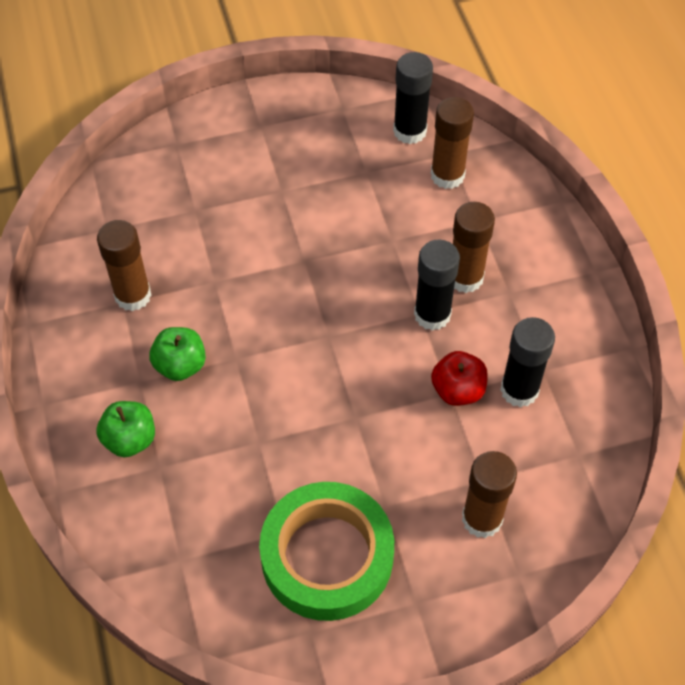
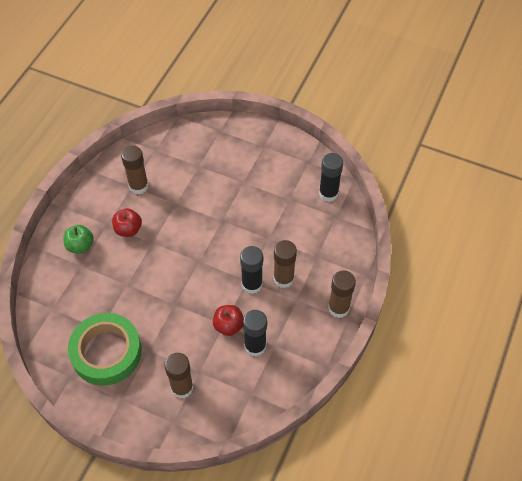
camera: 40 degrees right, 0 degrees up
green apple [149,327,206,381] -> red apple [112,208,142,237]
brown glue stick [431,97,474,189] -> brown glue stick moved to [328,270,356,318]

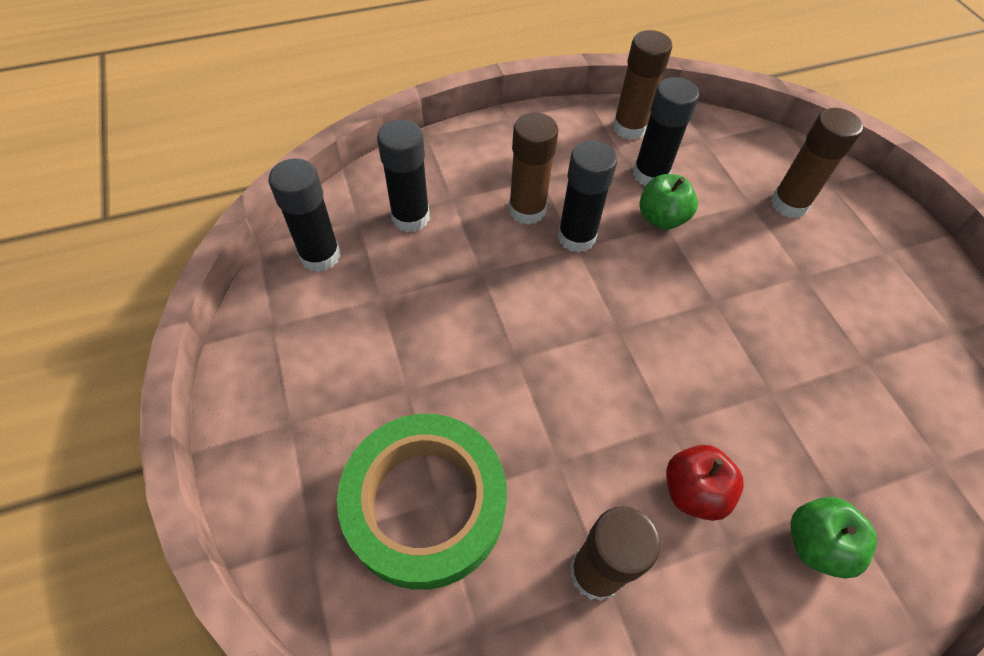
camera: 135 degrees left, 0 degrees up
green tape [68,313,142,386] -> green tape moved to [337,414,507,590]
red apple [213,305,244,336] -> green apple [639,174,698,230]
brown glue stick [328,270,356,318] -> brown glue stick moved to [613,30,672,140]
none -> black glue stick [377,119,430,232]

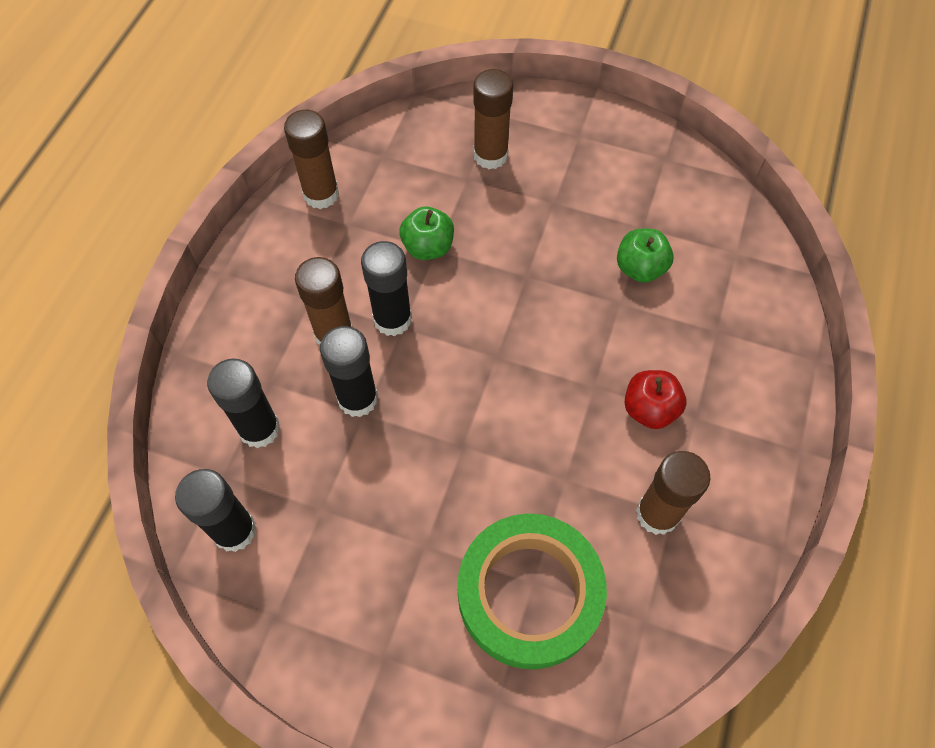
camera: 50 degrees left, 5 degrees up
black glue stick [633,77,699,186] -> black glue stick moved to [320,326,378,417]
green apple [790,497,877,579] -> green apple moved to [617,229,674,283]

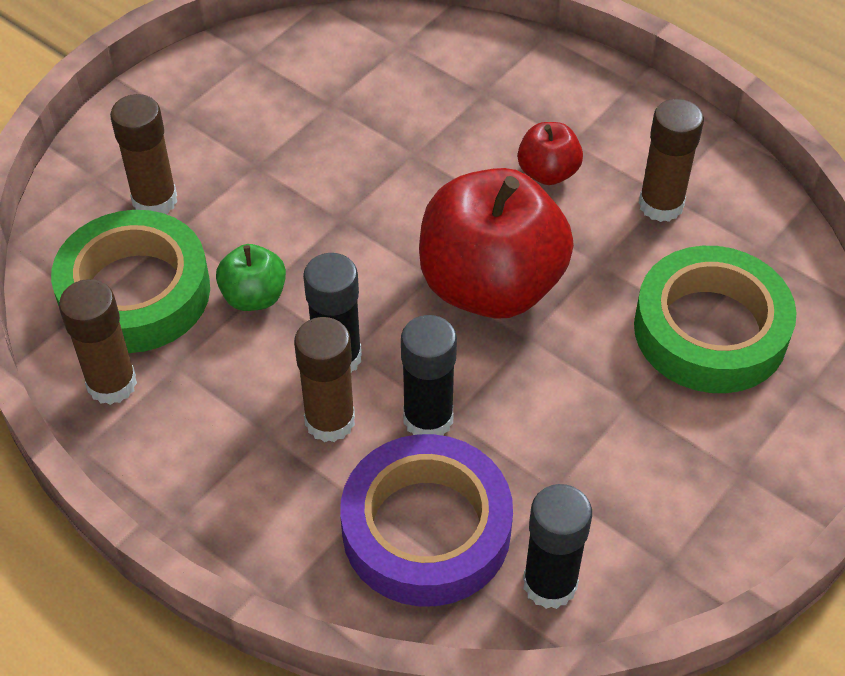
camera: 70 degrees left, 10 degrees down
black glue stick [207,358,280,448] -> purple tape [340,434,513,607]
green apple [617,229,674,283] -> none
none -> green tape [51,210,210,353]
none -> red apple [419,168,574,319]

